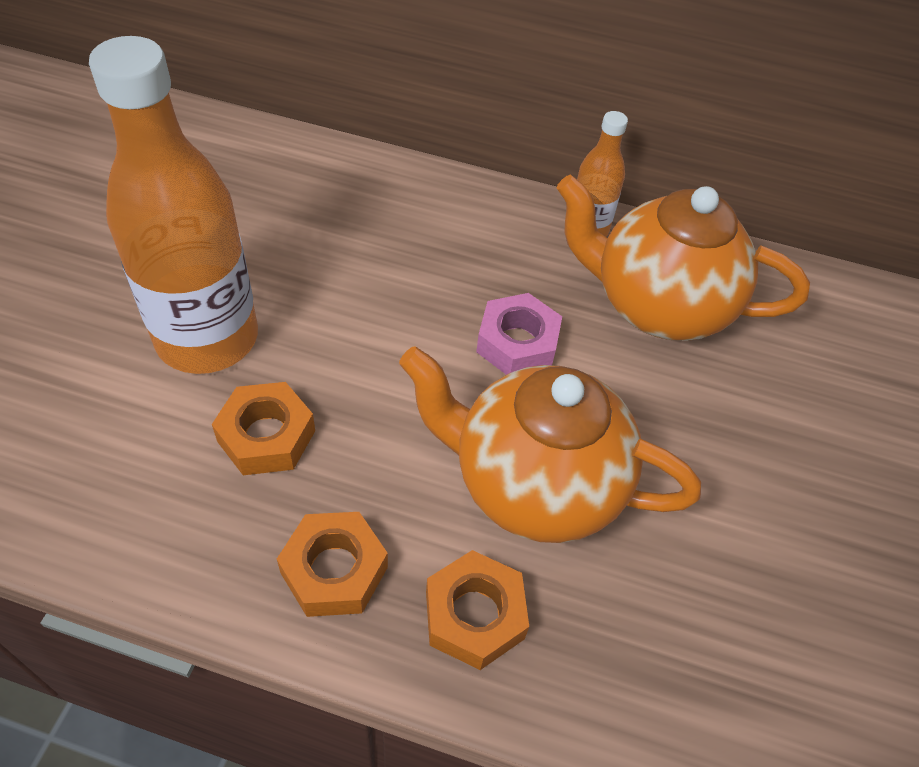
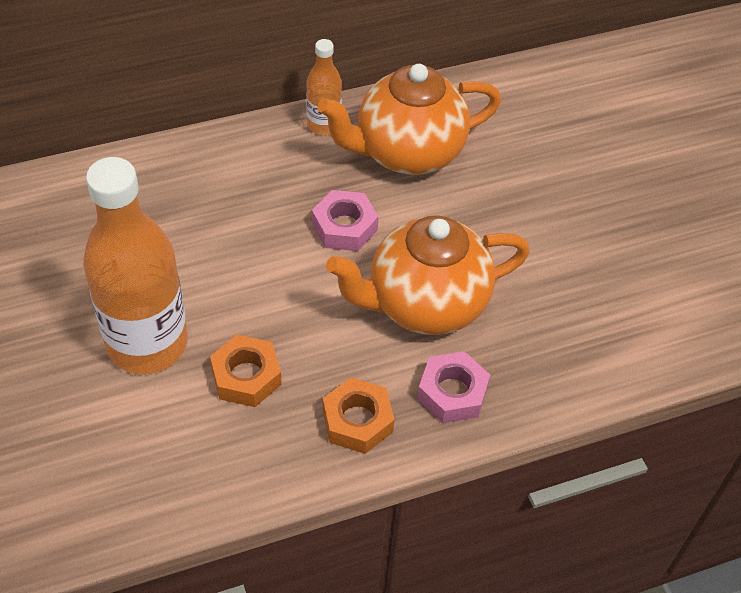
camera: 35 degrees left, 0 degrees up
orange nut [426,550,529,670] -> pink nut [417,351,490,423]

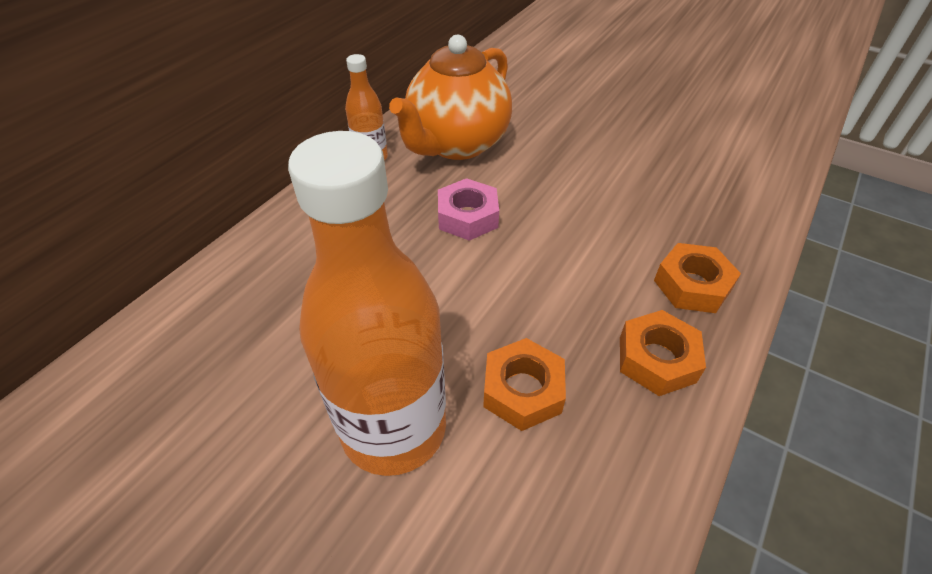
camera: 35 degrees left, 5 degrees down
orange teapot [326,215,530,335] -> none
pink nut [417,351,490,423] -> orange nut [654,243,741,313]

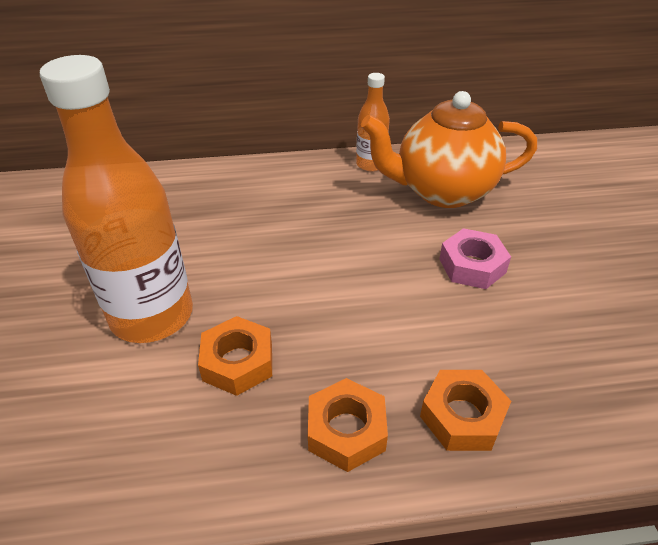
camera: 50 degrees right, 5 degrees down
pink nut [438,178,499,241] -> pink nut moved to [439,228,511,289]

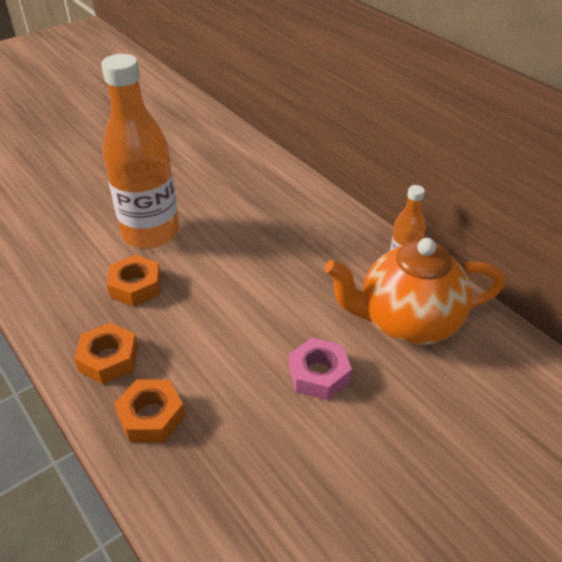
camera: 60 degrees right, 0 degrees up
orange teapot [361,91,537,208] -> orange teapot turned 60 degrees counterclockwise [324,238,504,345]

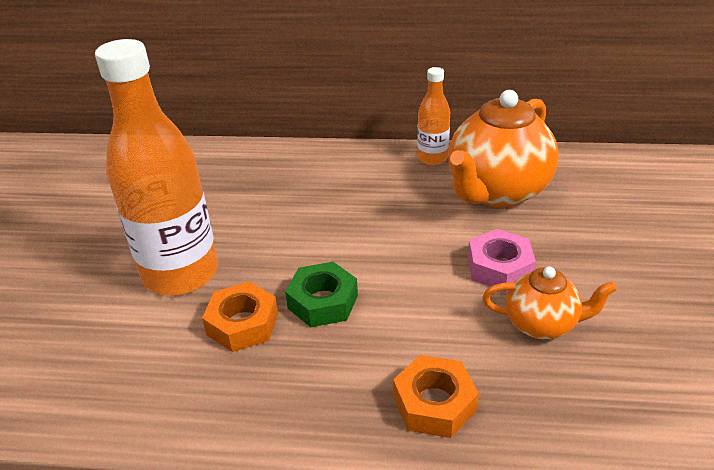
camera: 45 degrees left, 5 degrees down
orange nut [74,322,138,384] -> none
none -> green nut [285,262,358,327]
none -> orange teapot [482,267,617,339]

